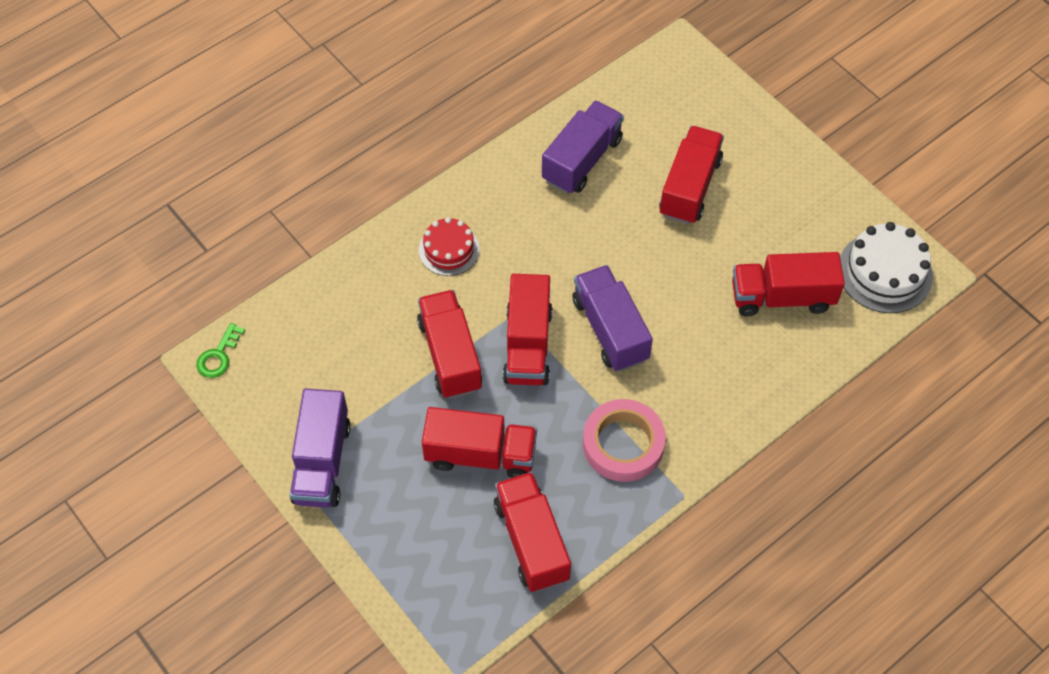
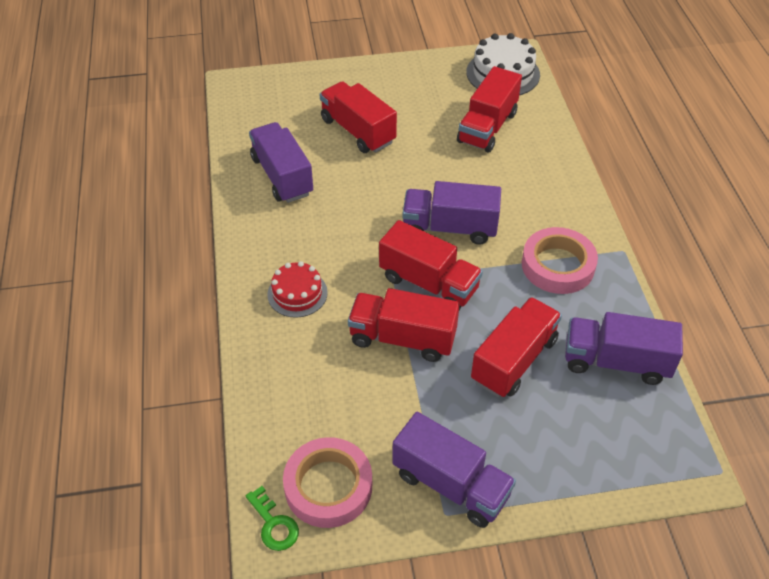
camera: 60 degrees left, 10 degrees down
red truck [494,472,571,592] -> purple truck [565,312,683,385]
none -> pink tape [283,437,372,528]

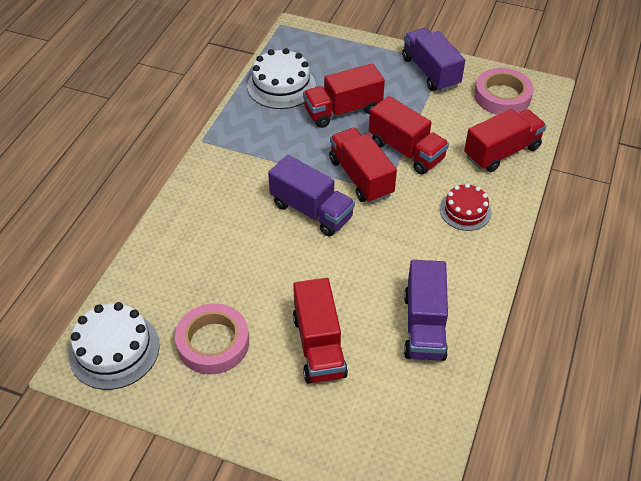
camera: 150 degrees left, 0 degrees up
green key [246,486,299,551] -> none
red truck [457,66,522,152] -> red truck moved to [464,109,547,172]
pink tape [522,227,598,294] -> pink tape moved to [175,303,249,374]
purple truck [565,312,683,385] -> white cake [247,48,316,109]

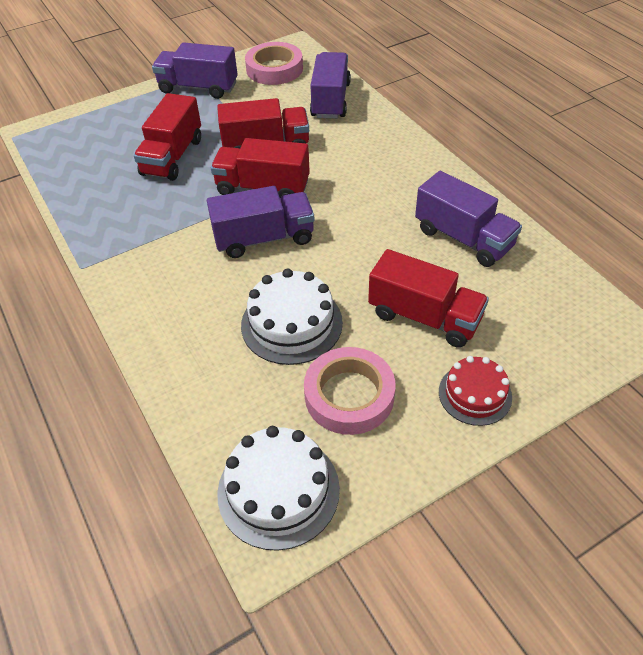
camera: 50 degrees left, 0 degrees up
white cake [247,48,316,109] -> white cake moved to [241,268,343,365]
red cake [440,183,492,231] -> red cake moved to [439,356,512,426]
red truck [464,109,547,172] -> purple truck [310,52,351,119]

